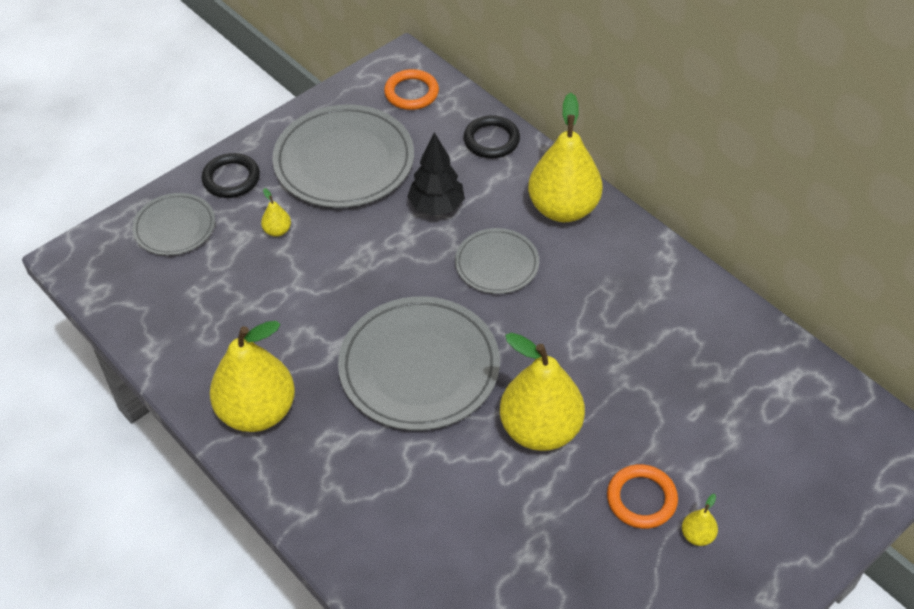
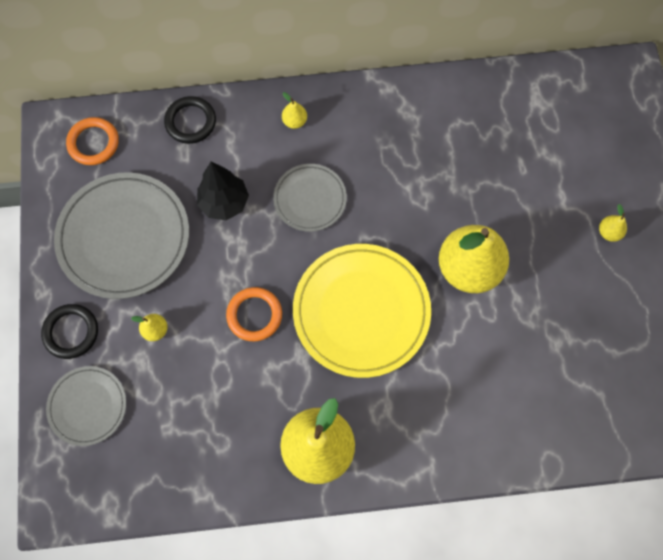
camera: 55 degrees left, 20 degrees up
grey plate [338,296,500,430] -> yellow plate [293,244,431,378]
yellow pear [528,93,603,222] -> yellow pear [282,92,307,129], size x0.40
orange ring [607,464,678,529] -> orange ring moved to [226,287,282,341]

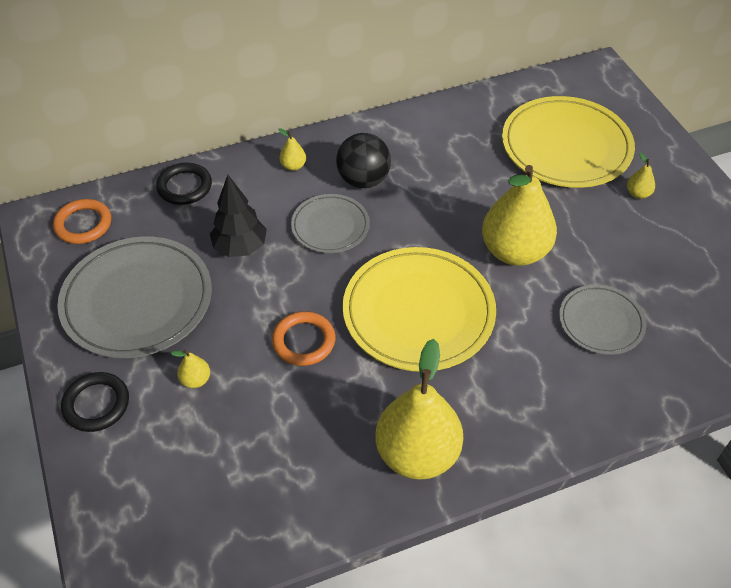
camera: 15 degrees left, 20 degrees down
grey plate [46,366,126,446] -> grey plate moved to [559,285,646,355]
none -> black ball [336,133,391,188]
none -> yellow plate [502,96,635,188]

